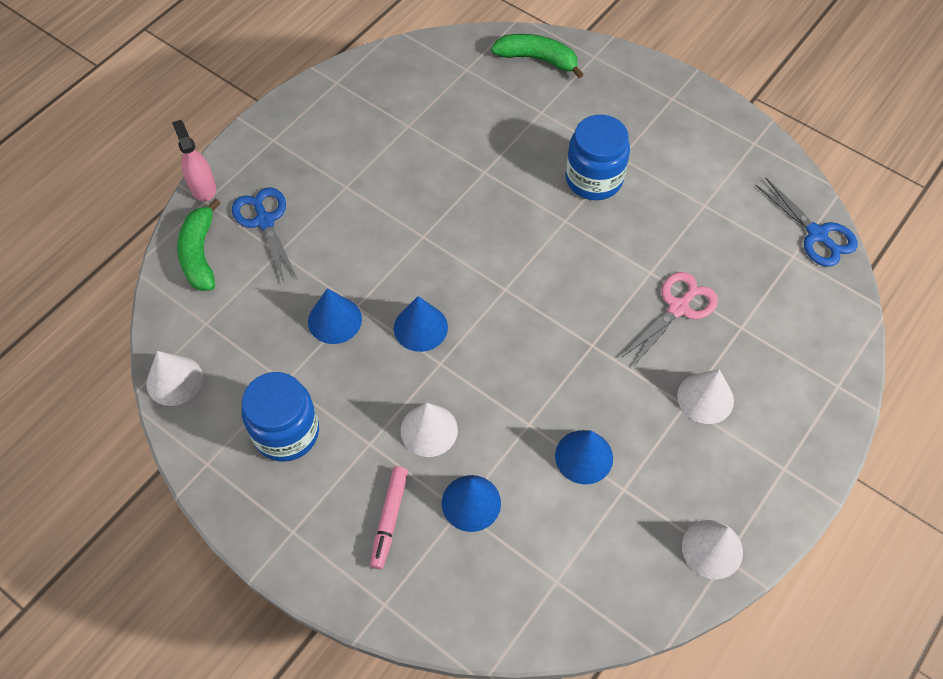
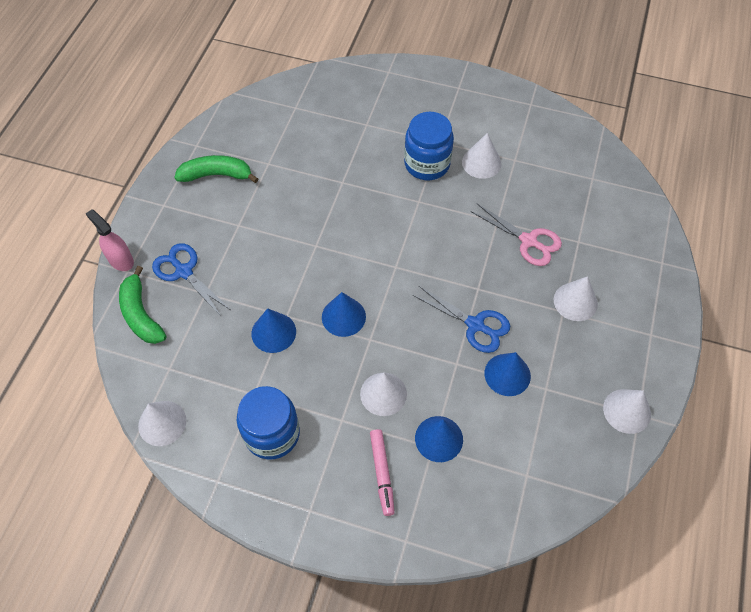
camera: 20 degrees left, 0 degrees up
green banana [491,34,583,78] -> green banana moved to [174,155,258,183]
pink scissors [621,272,718,367] -> pink scissors turned 105 degrees clockwise [471,204,562,266]
blue scissors [755,177,858,267] -> blue scissors moved to [413,286,510,353]
none -> white cone [462,133,501,179]

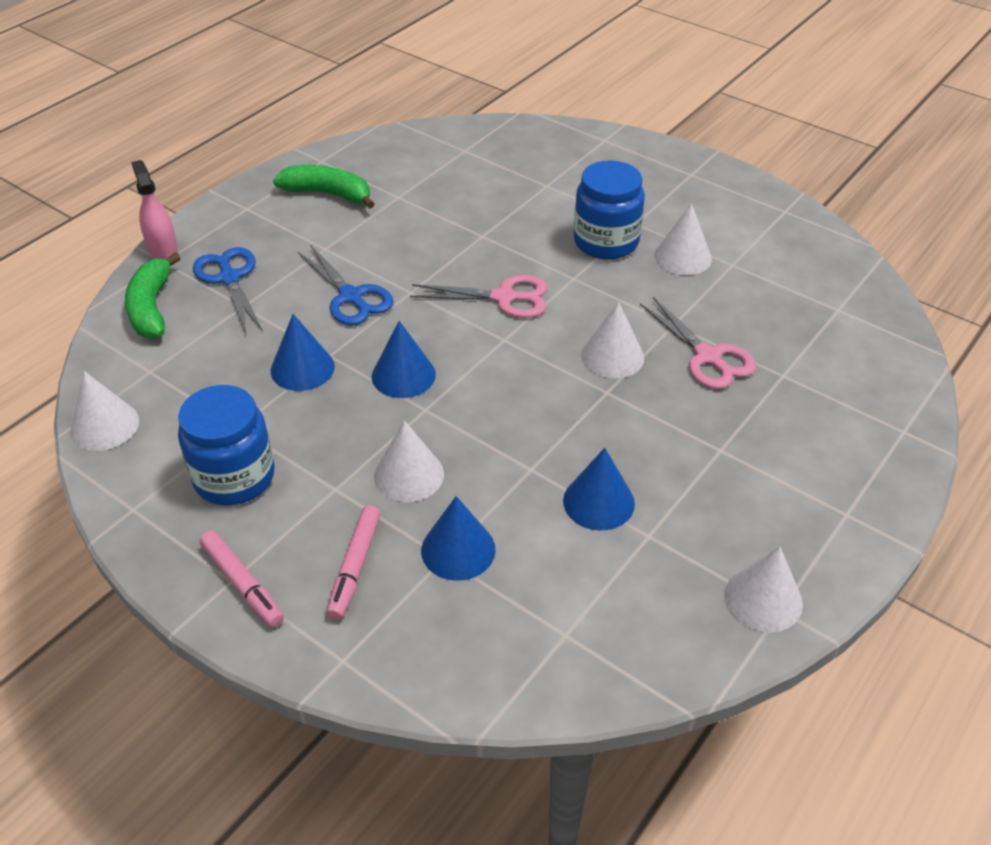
camera: 20 degrees right, 15 degrees down
blue scissors [413,286,510,353] -> blue scissors moved to [297,245,394,325]
white cone [554,276,598,321] -> white cone moved to [581,302,644,378]
none -> pink marker [200,531,284,627]
none -> pink scissors [410,275,548,318]

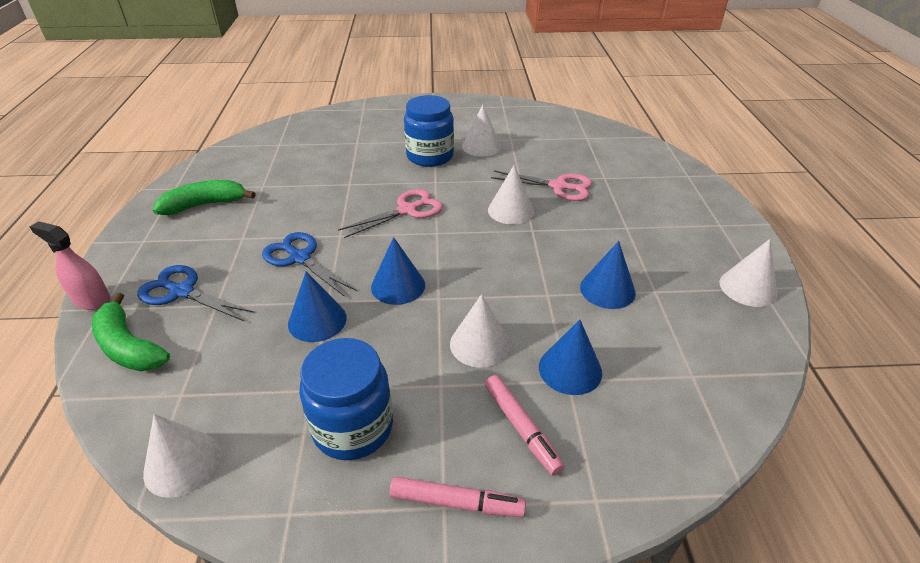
camera: 40 degrees left, 5 degrees down
blue scissors [297,245,394,325] -> blue scissors turned 150 degrees counterclockwise [262,232,357,297]

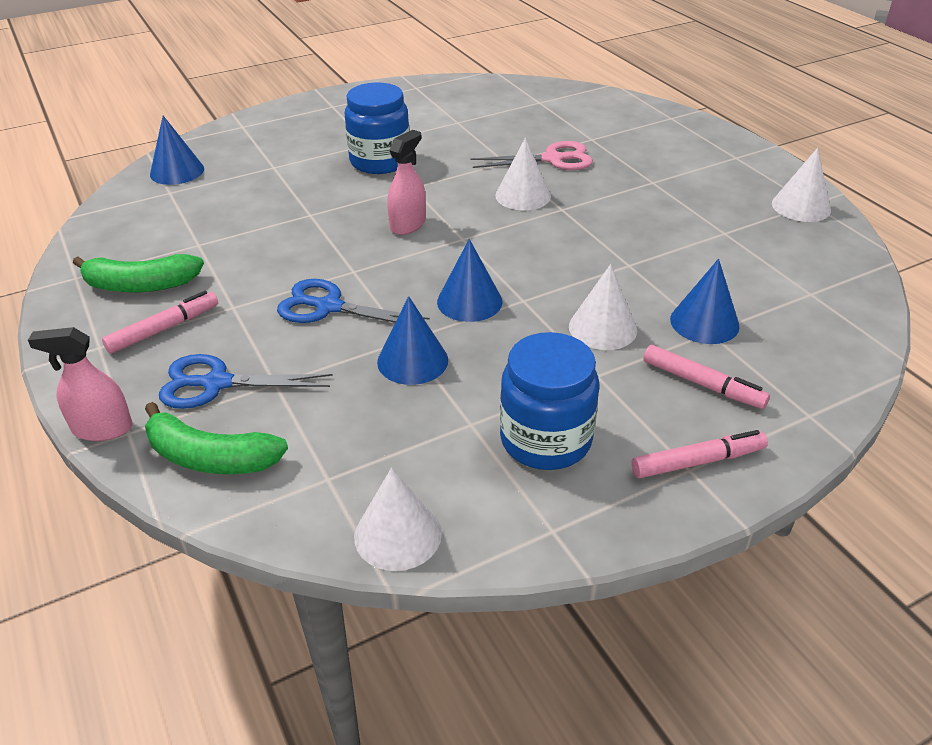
camera: 25 degrees left, 0 degrees up
green banana [153,180,256,215] -> green banana turned 135 degrees counterclockwise [73,254,204,292]
pink scissors [338,189,443,238] -> pink spray bottle [387,130,426,235]
white cone [462,104,501,156] -> none
blue cone [580,241,636,309] -> blue cone moved to [150,116,204,185]
none -> pink marker [102,291,218,354]

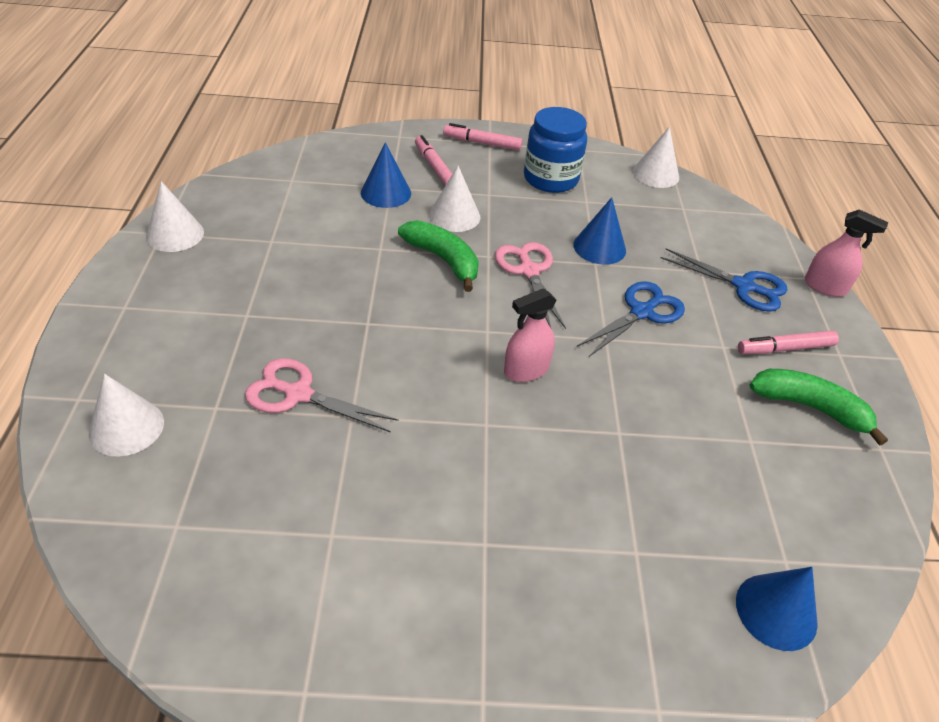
camera: 155 degrees left, 5 degrees up
green banana [145,402,288,474] -> green banana moved to [398,220,479,292]
blue scissors [277,279,430,323] -> blue scissors turned 90 degrees counterclockwise [577,281,685,357]
blue jar [345,82,409,174] -> none
blue cone [437,239,502,322] -> pink scissors [495,242,566,329]
white cone [495,138,551,210] -> white cone moved to [88,374,164,456]

